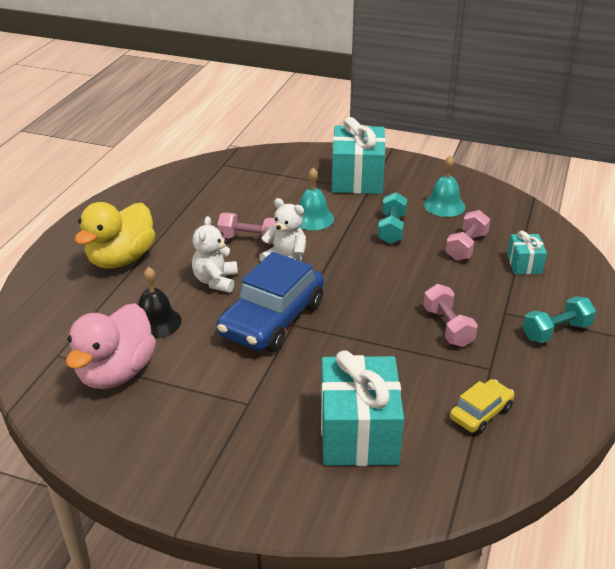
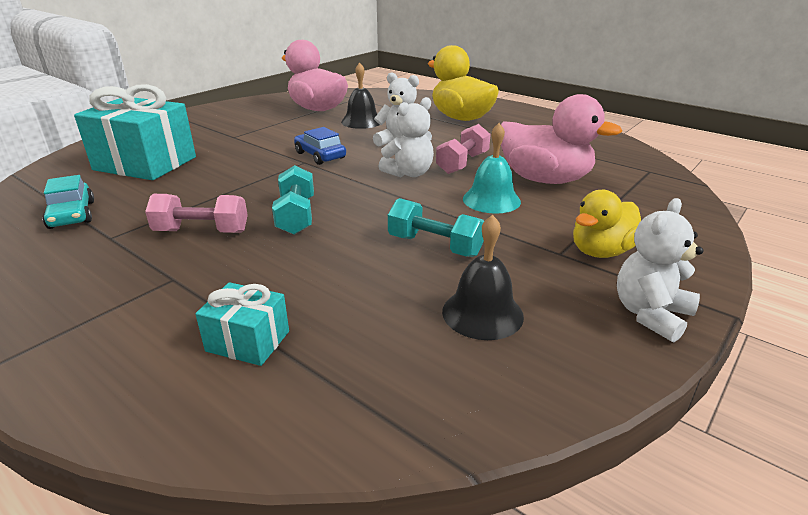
camera: 110 degrees right, 5 degrees down
blue car [217,252,324,352] -> blue car [294,127,346,165], size x0.50
turquoise gift [332,117,386,194] -> yellow duck [573,190,641,258]
turquoise bell [424,155,465,217] -> black bell [442,215,524,340]
pink dumbbell [446,210,490,261] -> none
yellow car [450,379,514,434] -> turquoise car [42,175,94,229]
turquoise dumbbell [523,296,596,343] -> turquoise dumbbell moved to [272,165,314,235]
none -> pink duck [501,94,622,184]
none -> white teddy bear [617,198,703,342]

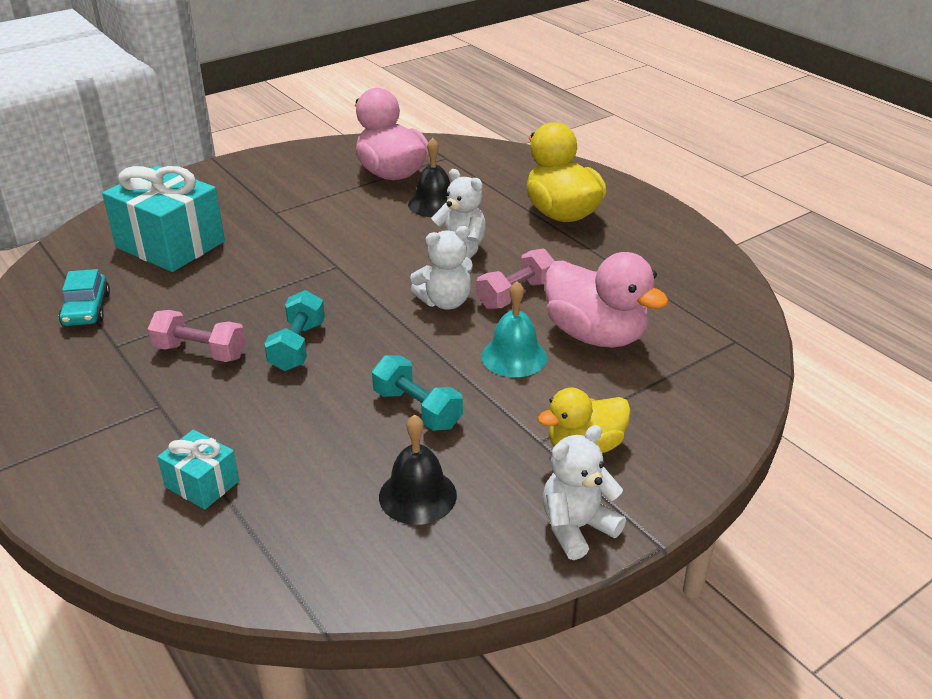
camera: 15 degrees right, 5 degrees up
blue car [294,127,346,165] -> none

